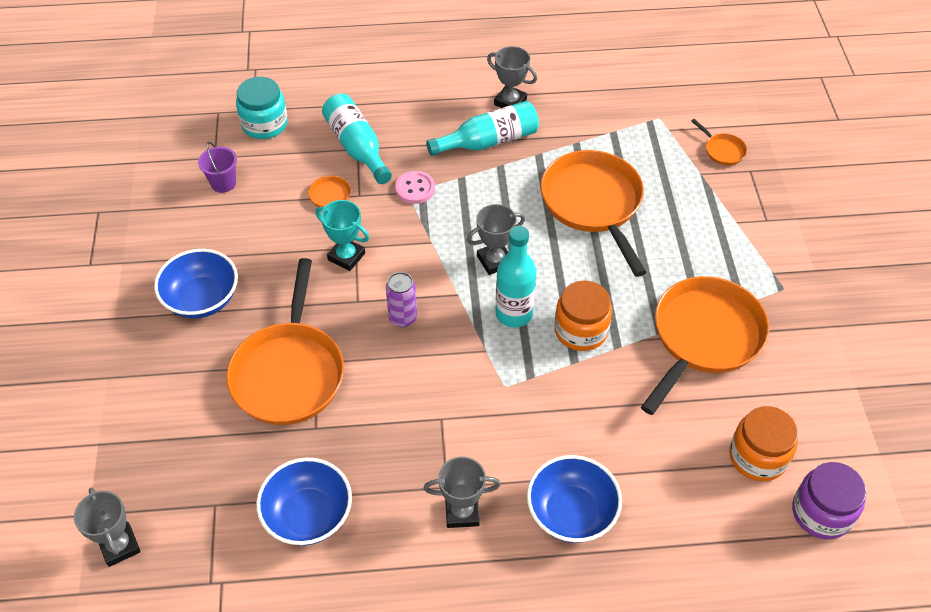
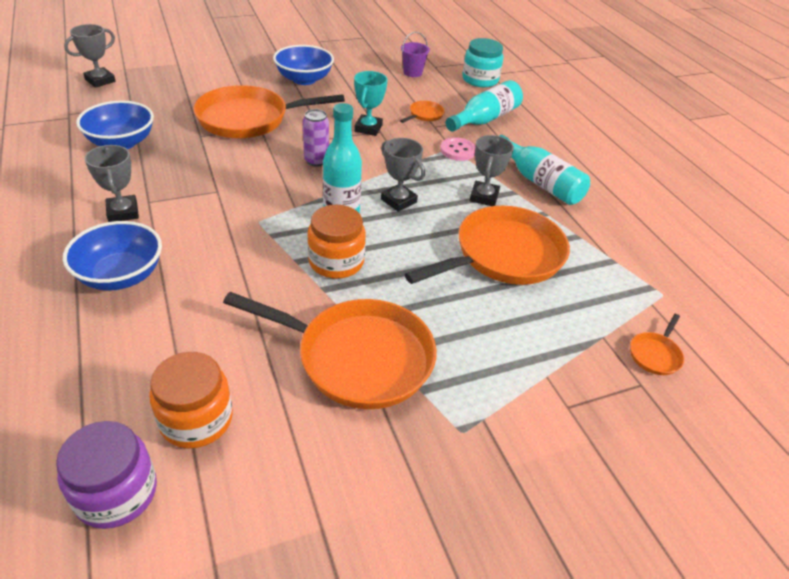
camera: 70 degrees right, 10 degrees down
grey trophy [487,46,537,108] -> grey trophy moved to [470,135,514,206]

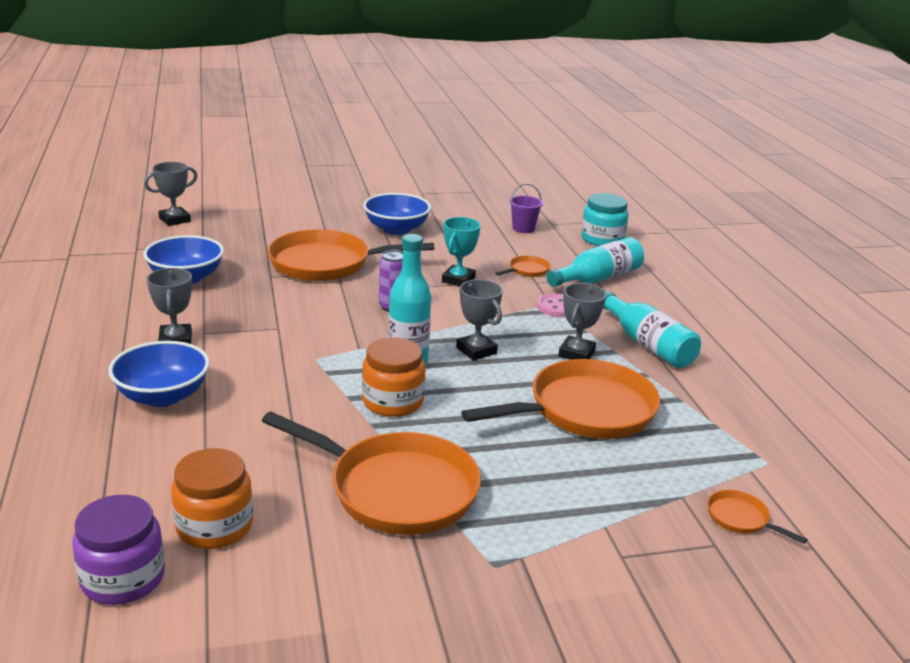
camera: 10 degrees right, 15 degrees down
orange pan [630,314,684,375] -> orange pan turned 90 degrees clockwise [707,490,808,544]

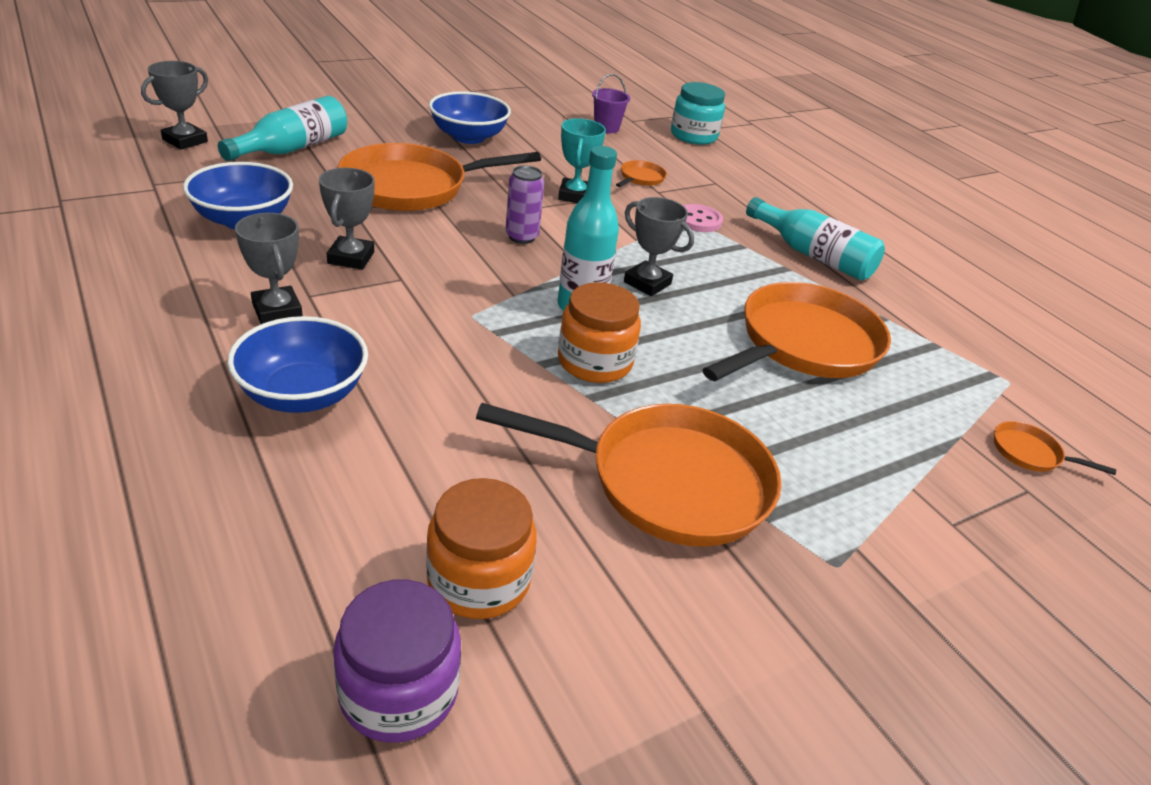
camera: 20 degrees left, 10 degrees up
turquoise bottle [546,237,644,287] -> turquoise bottle moved to [218,96,347,161]
grey trophy [558,283,606,360] -> grey trophy moved to [319,168,374,270]

